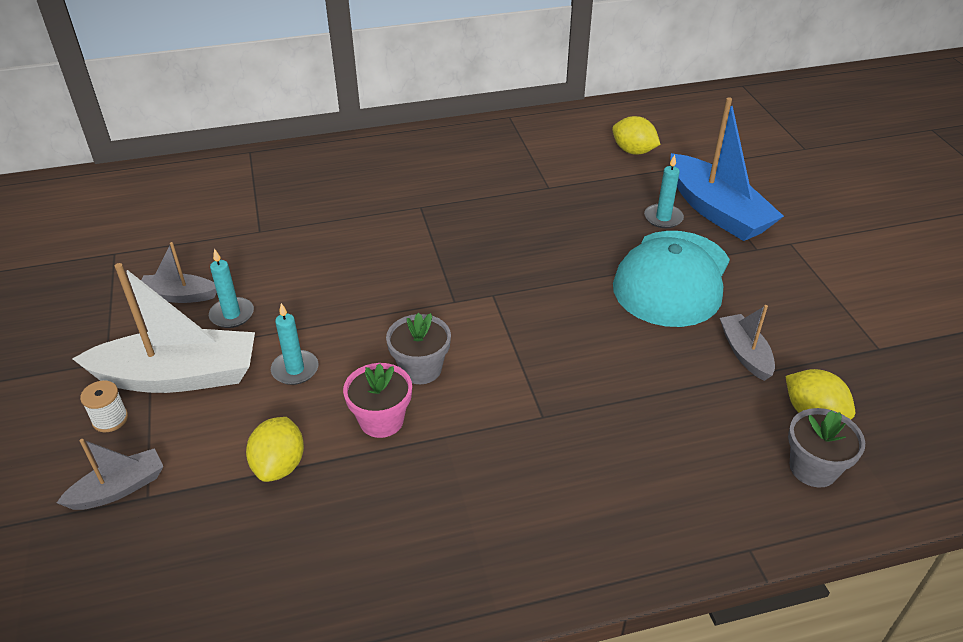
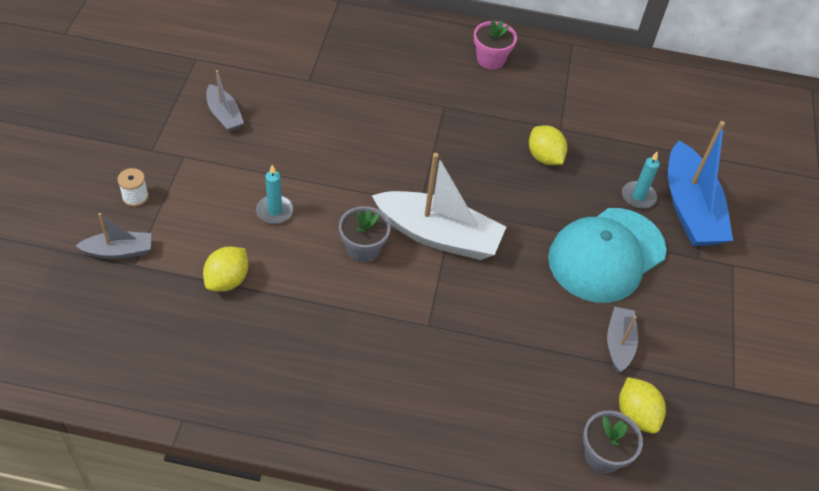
camera: 20 degrees right, 10 degrees up
white boat [72,263,255,393] -> white boat moved to [372,153,506,260]
grey boat [141,242,217,303] -> grey boat turned 150 degrees counterclockwise [206,70,244,132]
turquoise candle [209,249,254,328] -> none
pink flower pot [343,363,412,438] -> pink flower pot moved to [474,20,517,69]
yellow lemon [612,116,660,155] -> yellow lemon moved to [529,125,567,165]

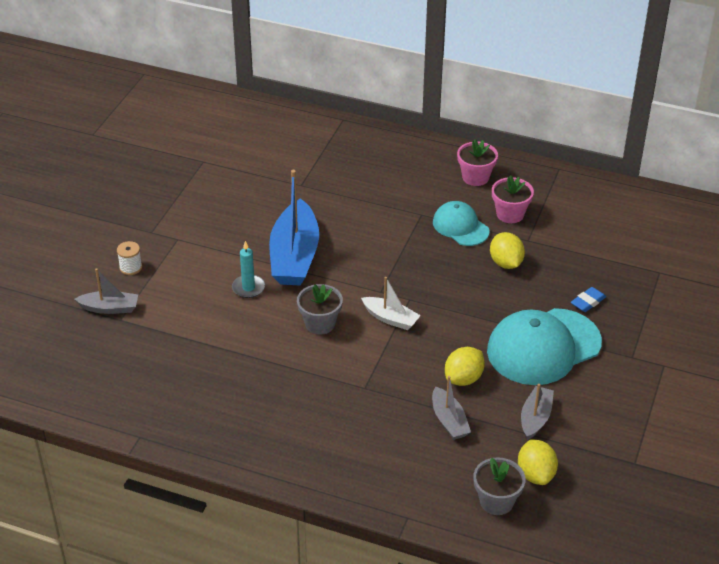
camera: 15 degrees right, 10 degrees down
yellow lemon [203,246,248,292] -> yellow lemon moved to [445,347,485,386]
grey boat [206,70,244,132] -> grey boat moved to [432,376,471,440]
white boat [372,153,506,260] -> white boat [361,277,421,330], size x0.51
turquoise candle [622,151,660,209] -> blue eraser [571,287,606,312]
blue boat [668,121,733,246] -> blue boat moved to [269,170,319,285]
none -> turquoise cap [433,201,490,246]
none -> pink flower pot [492,175,534,223]

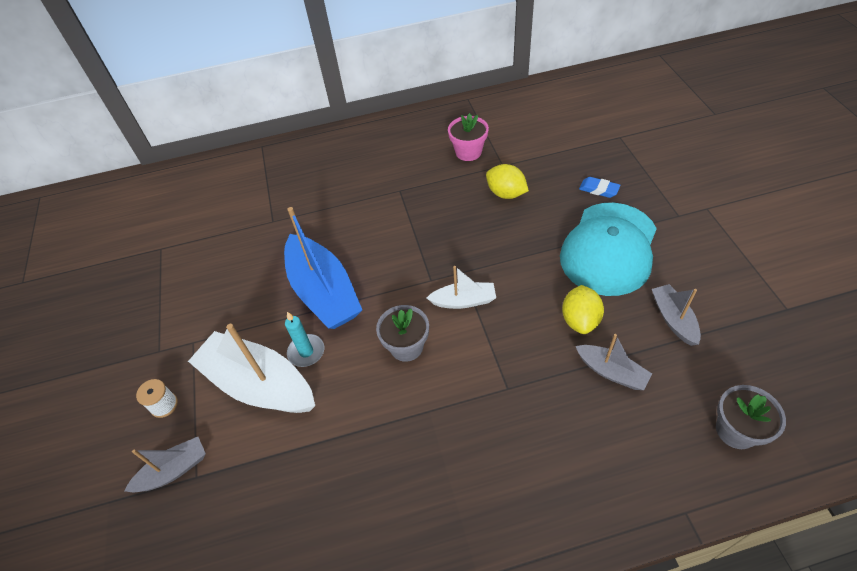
camera: 30 degrees left, 10 degrees up
turquoise cap [433,201,490,246] -> none
pink flower pot [457,139,498,186] -> none
yellow lemon [518,439,558,485] -> none
blue eraser [571,287,606,312] -> blue eraser turned 75 degrees counterclockwise [579,177,621,198]
none -> white boat [188,324,315,413]

